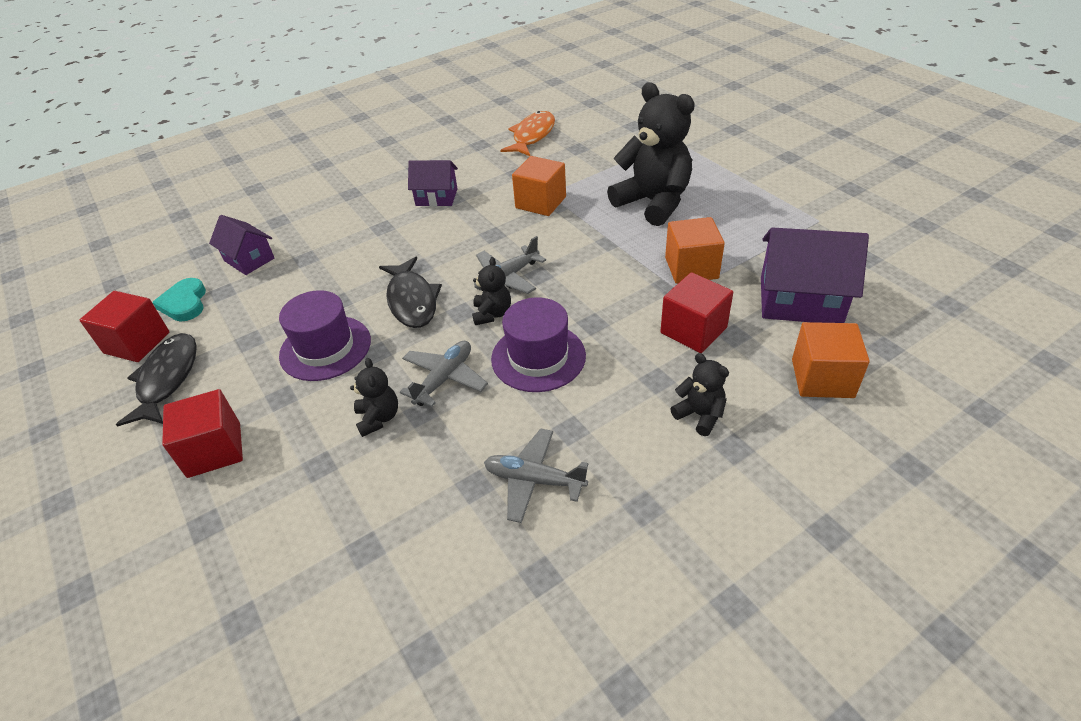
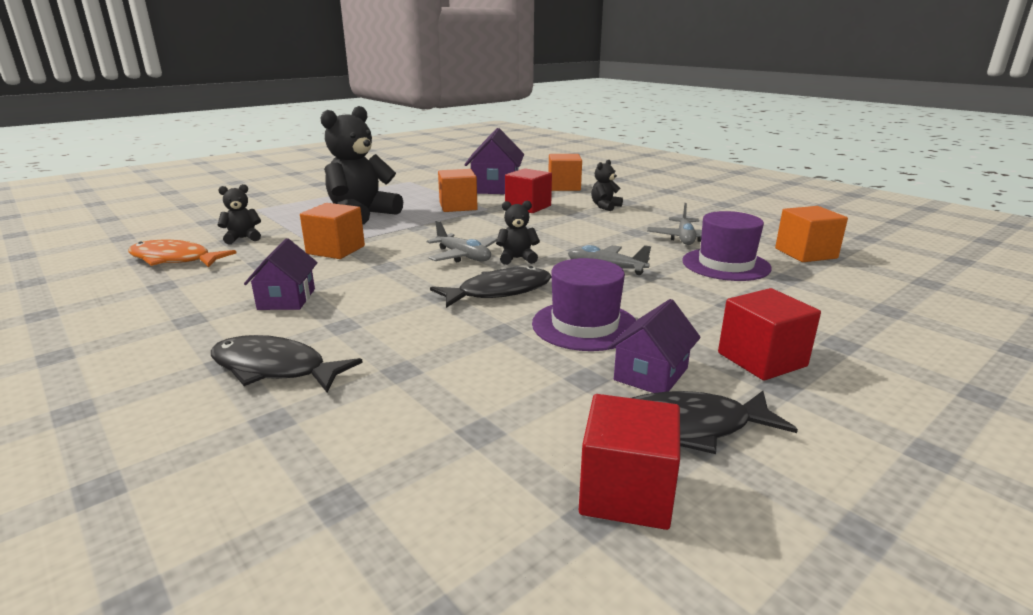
camera: 100 degrees left, 20 degrees down
turquoise heart [152,278,206,321] -> none
purple house [209,215,274,275] -> purple house moved to [607,299,701,393]
black teddy bear [350,358,398,437] -> black teddy bear moved to [218,184,261,244]
purple hat [491,297,586,392] -> purple hat moved to [682,211,772,281]
none -> black fish [211,335,363,392]
none -> orange cube [775,206,848,262]

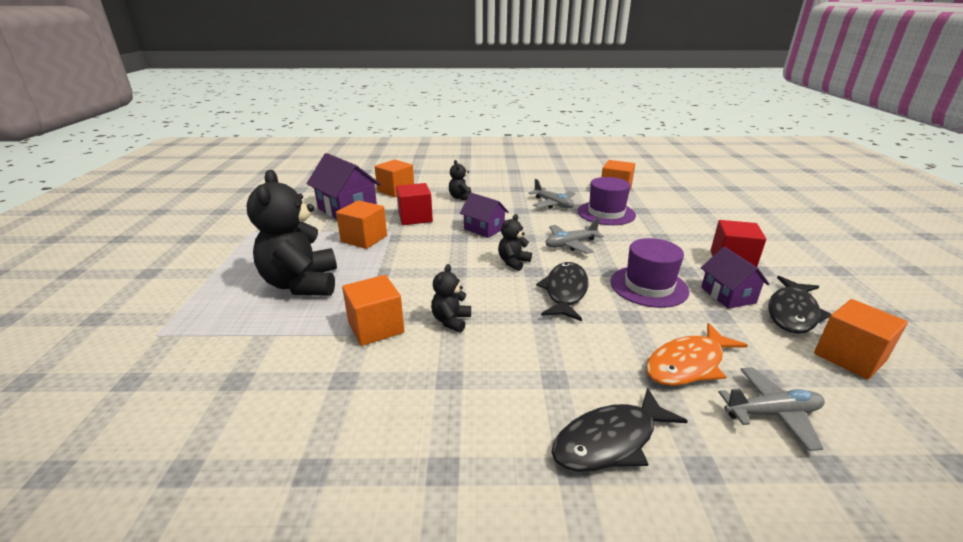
camera: 50 degrees left, 5 degrees up
orange fish [128,240,236,267] -> orange fish moved to [646,323,748,386]
black teddy bear [218,184,261,244] -> black teddy bear moved to [431,264,471,332]
purple house [244,238,318,310] -> purple house moved to [460,193,509,238]
grey plane [427,220,497,262] -> grey plane moved to [719,367,825,451]
red cube [579,394,680,530] -> orange cube [814,299,908,380]

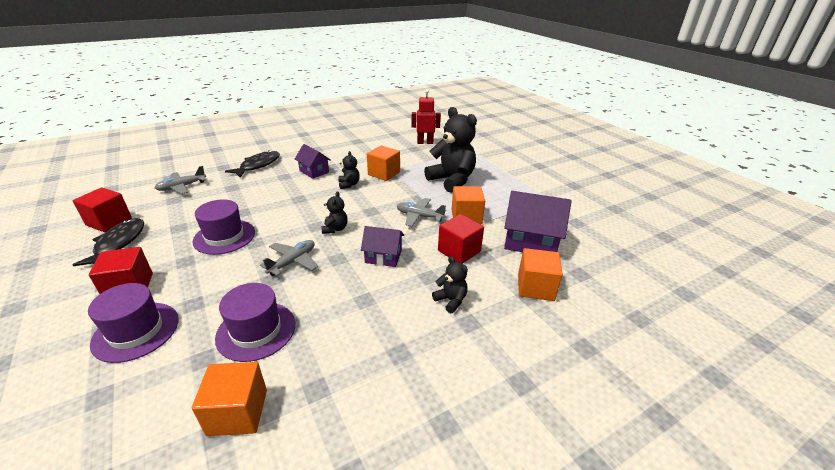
camera: 150 degrees right, 5 degrees up
grey plane [528,179,575,208] -> grey plane moved to [397,198,446,227]
black fish [536,262,589,321] -> none
orange fish [646,323,748,386] -> none
purple house [701,247,769,309] -> purple house moved to [295,144,331,179]
orange cube [814,299,908,380] -> red cube [73,187,132,232]
none -> purple hat [88,283,178,363]
none -> red robot [411,89,441,144]

